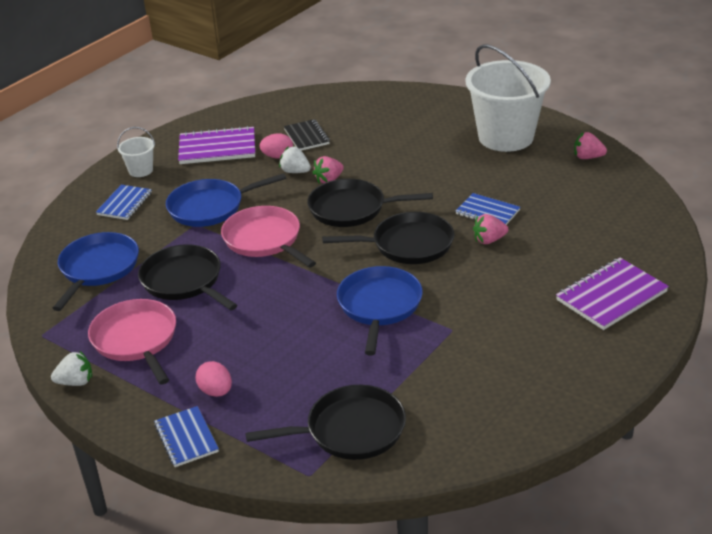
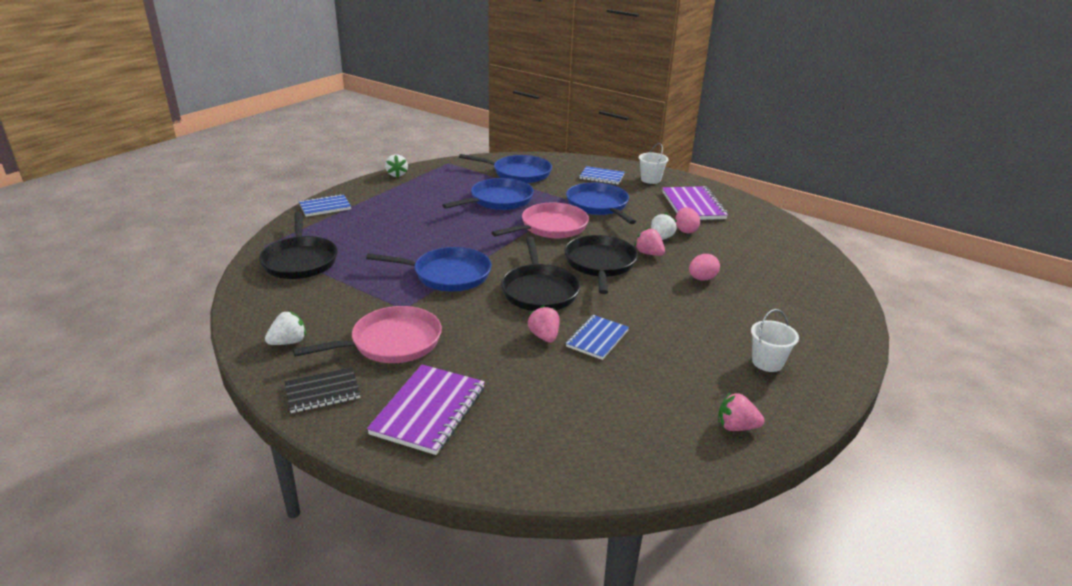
camera: 85 degrees right, 5 degrees down
pink pan [88,299,176,384] -> pink pan moved to [293,306,442,363]
black pan [138,245,237,310] -> blue pan [442,178,534,210]
pink egg [196,361,232,397] -> pink egg moved to [689,254,720,280]
black notebook [284,119,330,151] -> black notebook moved to [285,367,361,413]
white bucket [465,45,551,152] -> white bucket [751,309,799,372], size x0.44
purple notebook [556,258,669,330] -> purple notebook turned 60 degrees clockwise [367,365,485,455]
pink strawberry [574,132,607,159] -> pink strawberry turned 90 degrees counterclockwise [718,392,764,431]
none -> white strawberry [265,311,306,345]

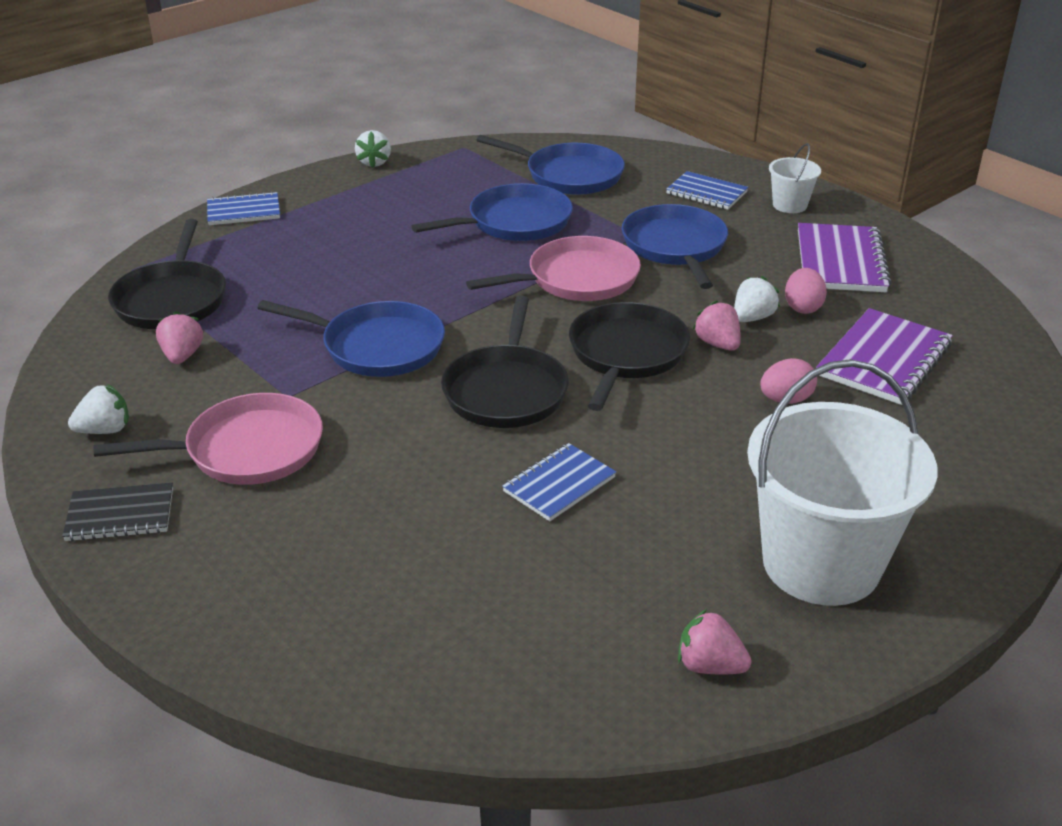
camera: 15 degrees right, 5 degrees up
purple notebook [367,365,485,455] -> purple notebook moved to [816,308,953,405]
pink strawberry [527,305,560,343] -> pink strawberry moved to [156,311,203,364]
white bucket [751,309,799,372] -> white bucket [747,359,937,606], size x2.29

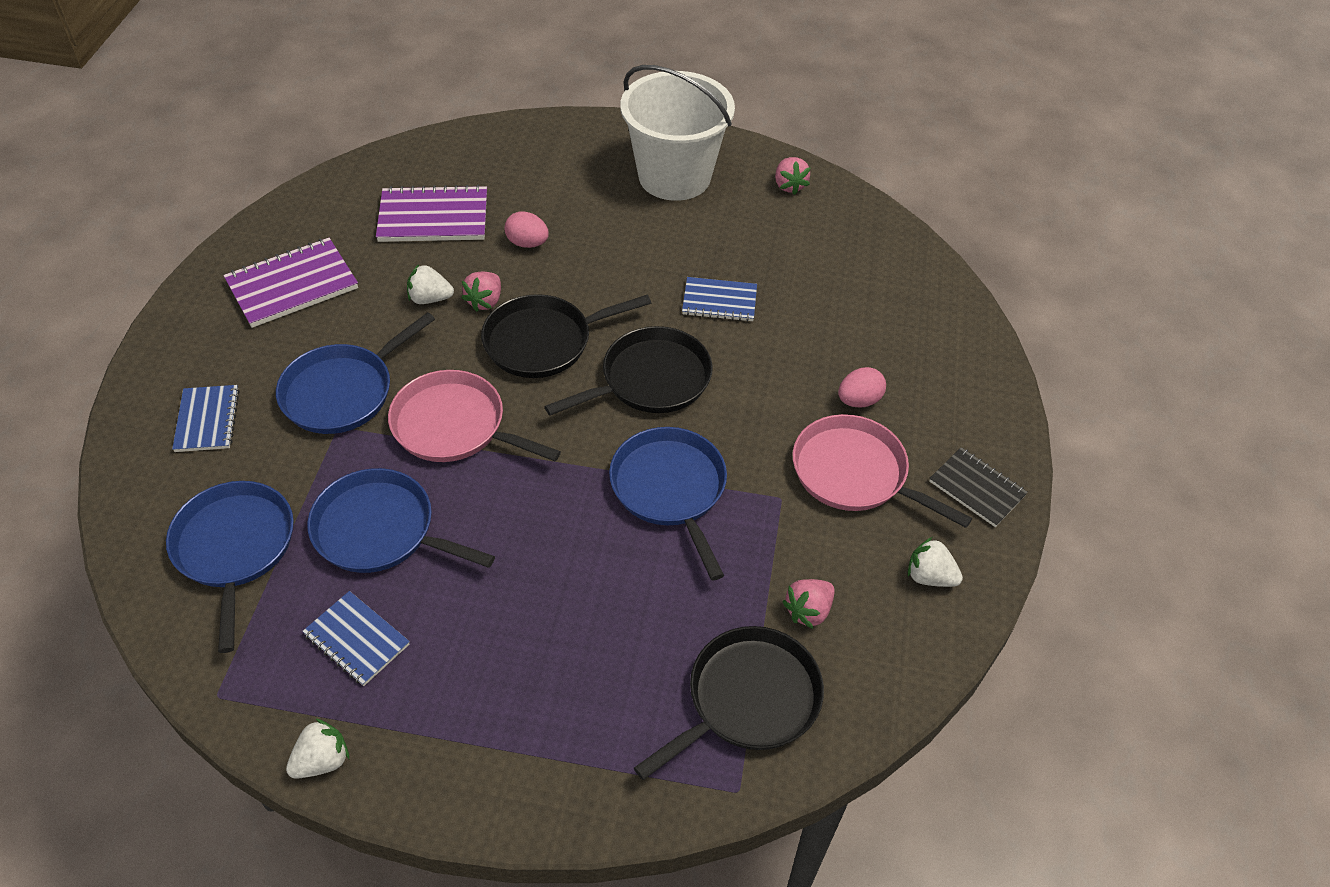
camera: 130 degrees left, 15 degrees up
blue notebook [207,191,280,225] -> blue notebook moved to [302,591,410,686]
white bucket [769,143,821,213] -> none
pink egg [785,268,827,314] -> pink egg moved to [838,367,886,408]

